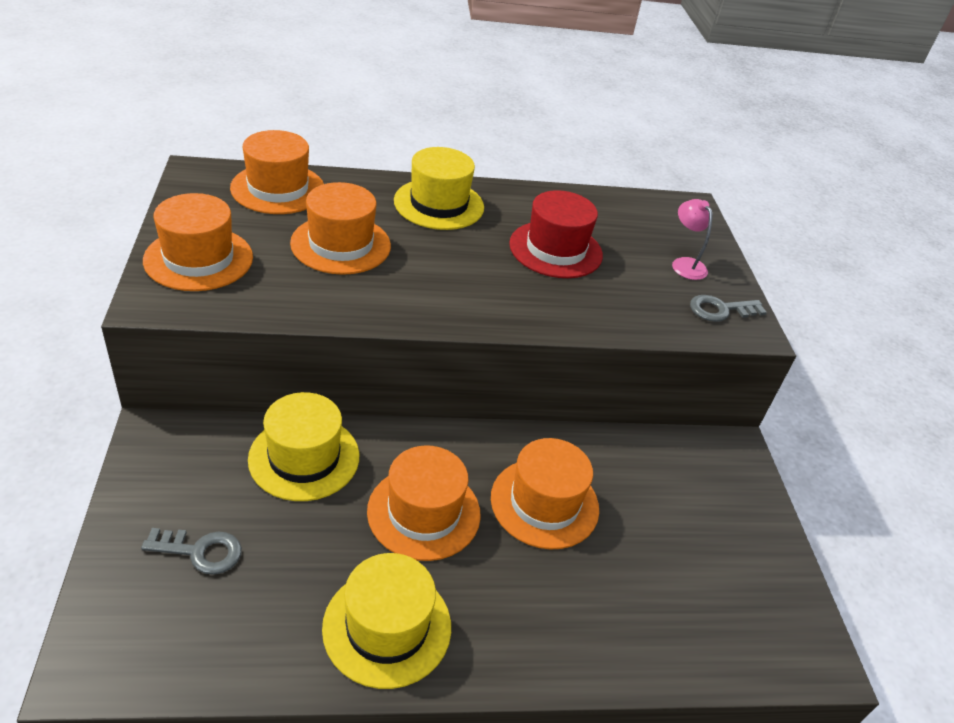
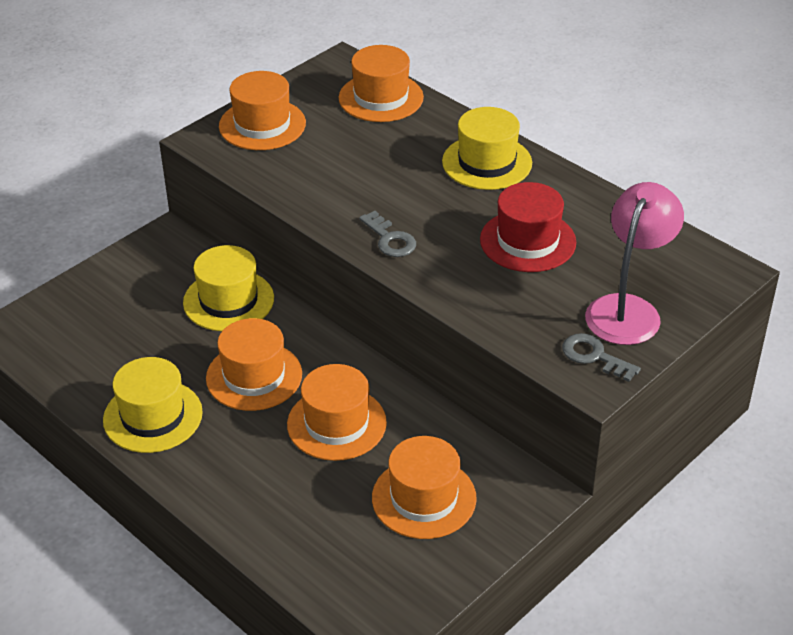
camera: 55 degrees right, 0 degrees up
grey key [141,528,242,575] -> grey key moved to [359,211,416,257]
orange hat [290,182,391,275] -> orange hat moved to [372,436,477,539]
pink lamp [672,199,712,280] -> pink lamp [585,182,684,345], size x1.90

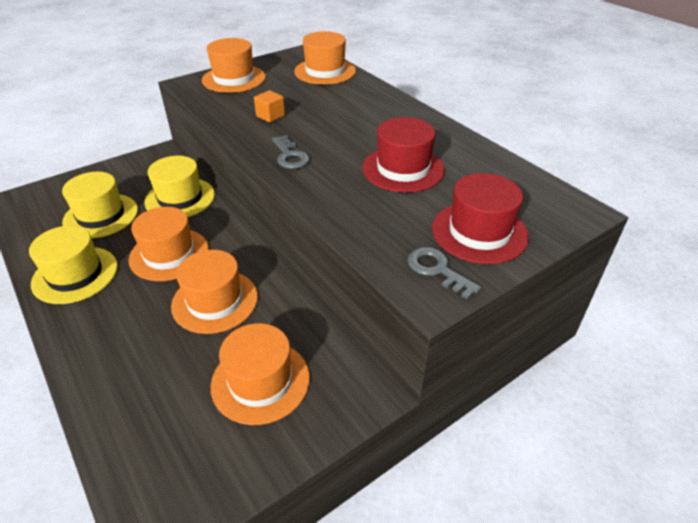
camera: 10 degrees right, 0 degrees up
yellow hat [442,107,532,190] -> yellow hat moved to [62,172,138,238]
pink lamp [585,182,684,345] -> red hat [432,173,529,264]
none -> orange cube [254,90,285,123]

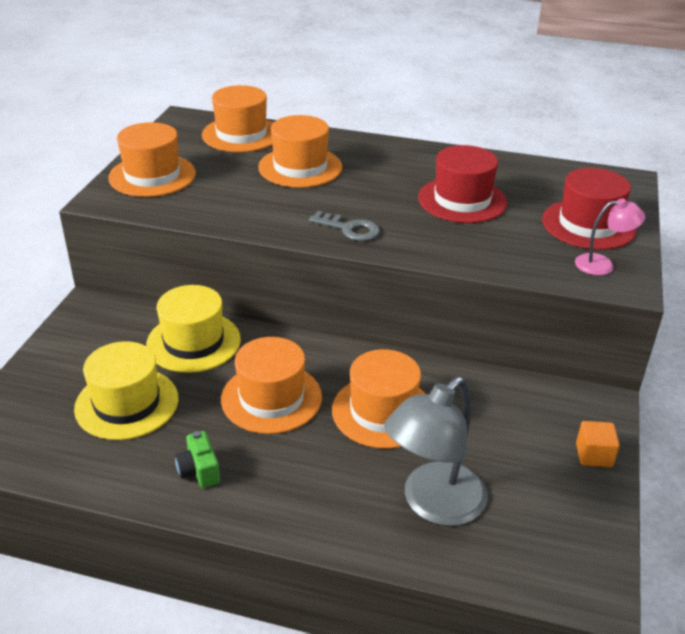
camera: 40 degrees left, 5 degrees down
yellow hat [29,225,118,304] -> green camera [175,431,220,488]
orange hat [211,323,310,425] -> orange hat moved to [258,115,342,188]
orange cube [254,90,285,123] -> orange cube moved to [576,421,620,467]
grey key [407,247,481,299] -> pink lamp [575,198,645,276]
none -> grey lamp [384,377,488,526]

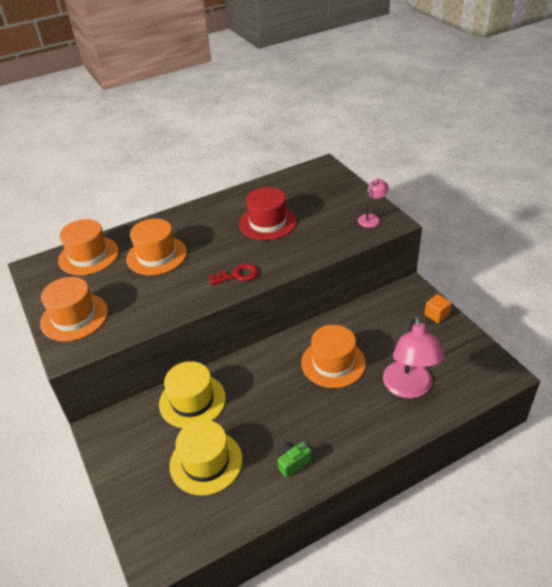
camera: 40 degrees left, 5 degrees up
green camera [175,431,220,488] -> green camera turned 120 degrees clockwise [278,442,312,478]
orange hat [221,337,322,434] -> none
grey key [309,211,380,241] -> red key [209,264,258,285]
grey lamp [384,377,488,526] -> pink lamp [383,315,445,399]
red hat [542,168,636,250] -> none

